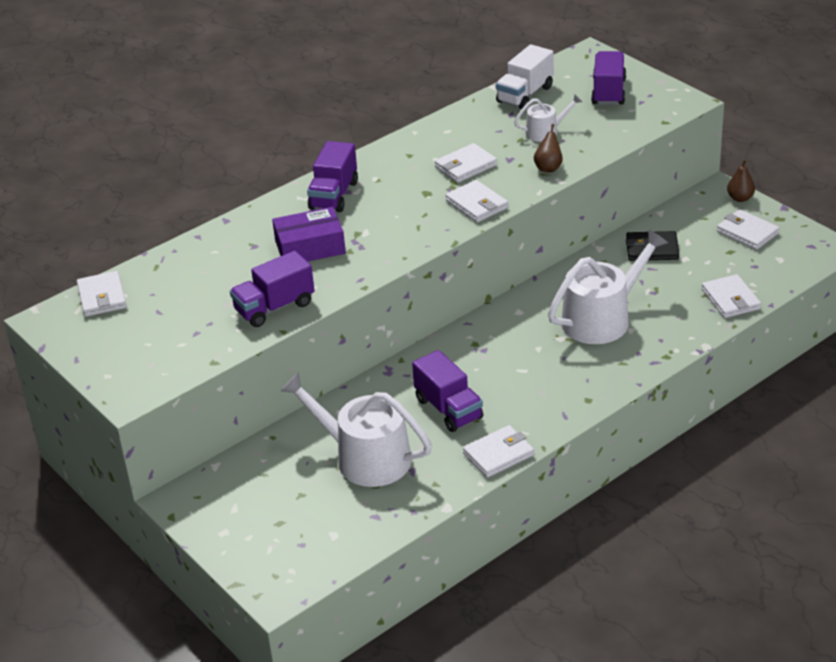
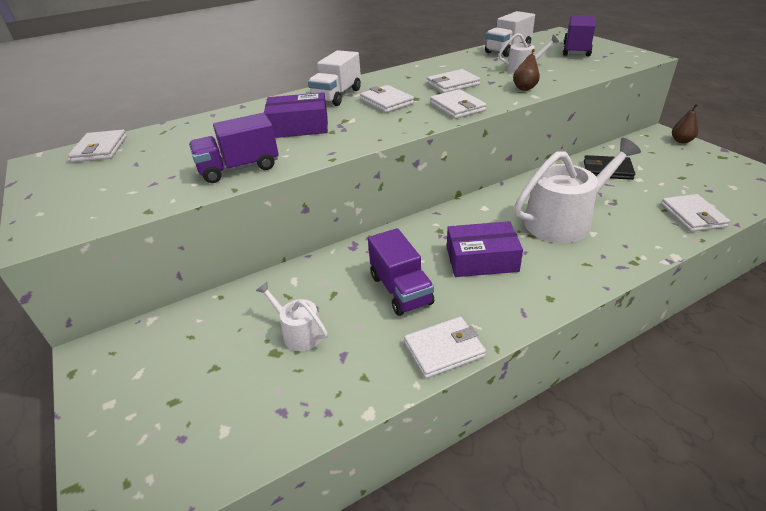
camera: 10 degrees right, 0 degrees up
white watering can [280,372,432,487] -> white watering can [256,282,328,351], size x0.51
purple truck [307,141,358,212] -> white truck [308,50,361,106]
white wallet [717,209,780,250] -> white wallet moved to [360,85,414,113]
none -> purple box [447,221,523,277]

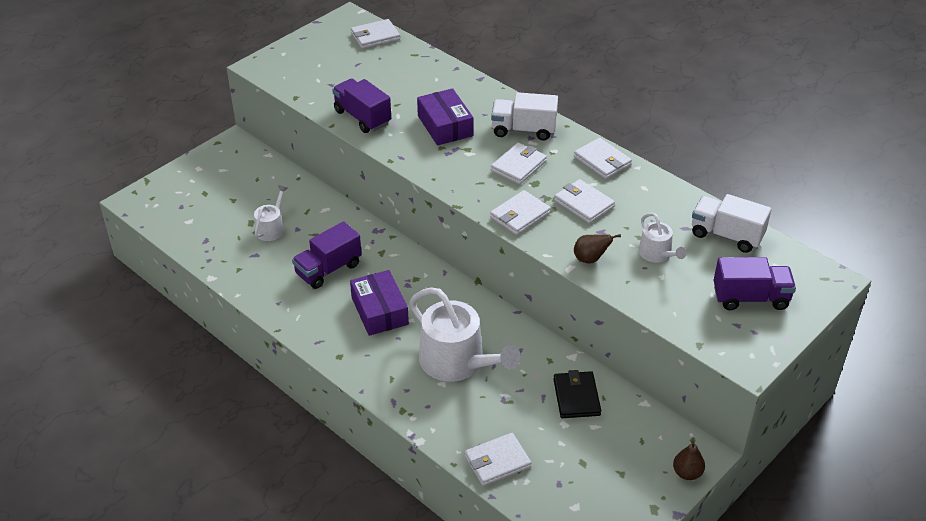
camera: 70 degrees right, 5 degrees up
white wallet [404,317,486,379] -> white wallet moved to [574,138,632,179]

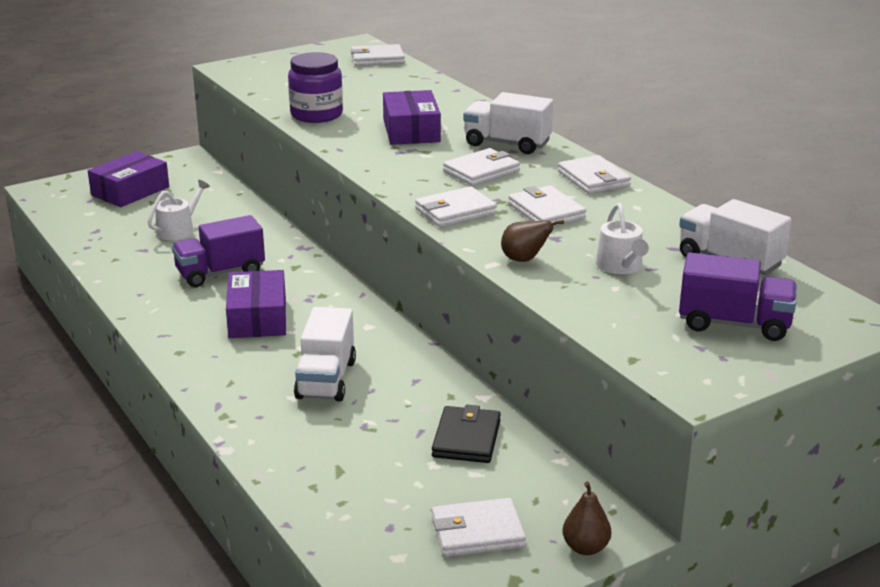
camera: 15 degrees right, 15 degrees down
purple truck [332,78,391,133] -> purple jar [288,52,343,123]
white watering can [409,288,521,382] -> white truck [294,307,356,402]
white wallet [465,433,531,486] -> white wallet moved to [432,498,526,557]
none -> purple box [88,151,169,207]

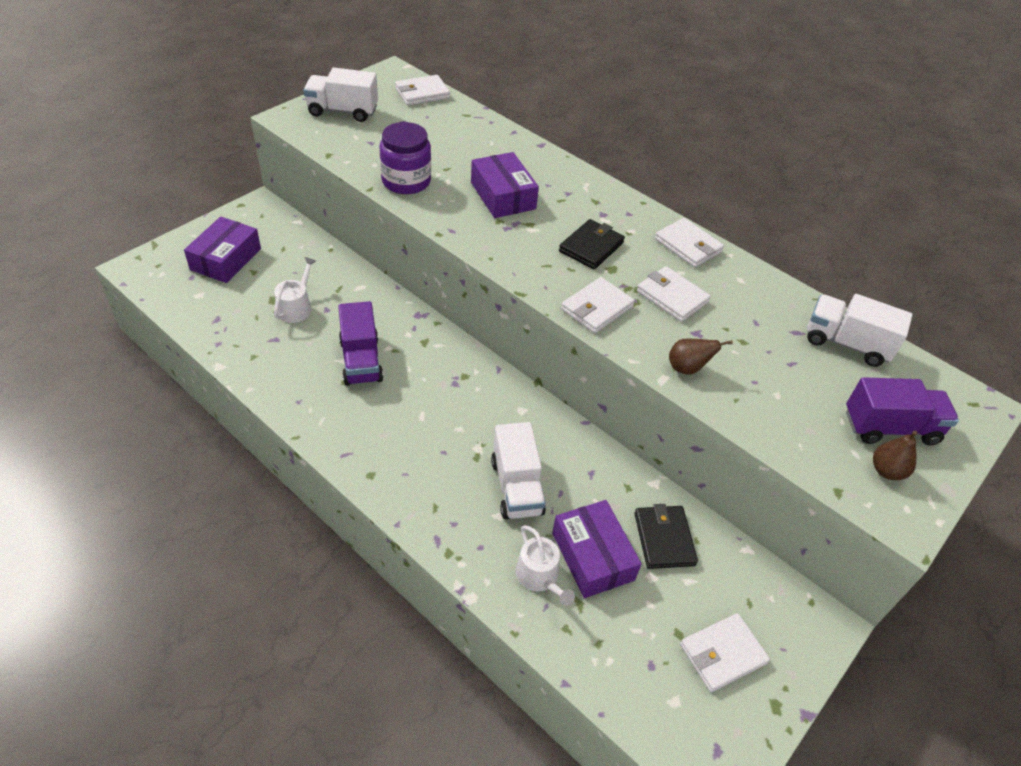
camera: 20 degrees left, 20 degrees up
purple truck [172,215,265,287] -> purple truck turned 60 degrees counterclockwise [338,301,383,386]
purple box [226,270,286,338] -> purple box moved to [552,500,641,598]
white wallet [443,148,520,186] -> black wallet [559,219,625,269]
white truck [463,92,553,154] -> white truck moved to [303,68,378,122]
brown pear [563,481,611,555] -> brown pear moved to [873,431,918,480]
white watering can [596,203,649,274] -> white watering can moved to [515,525,575,606]

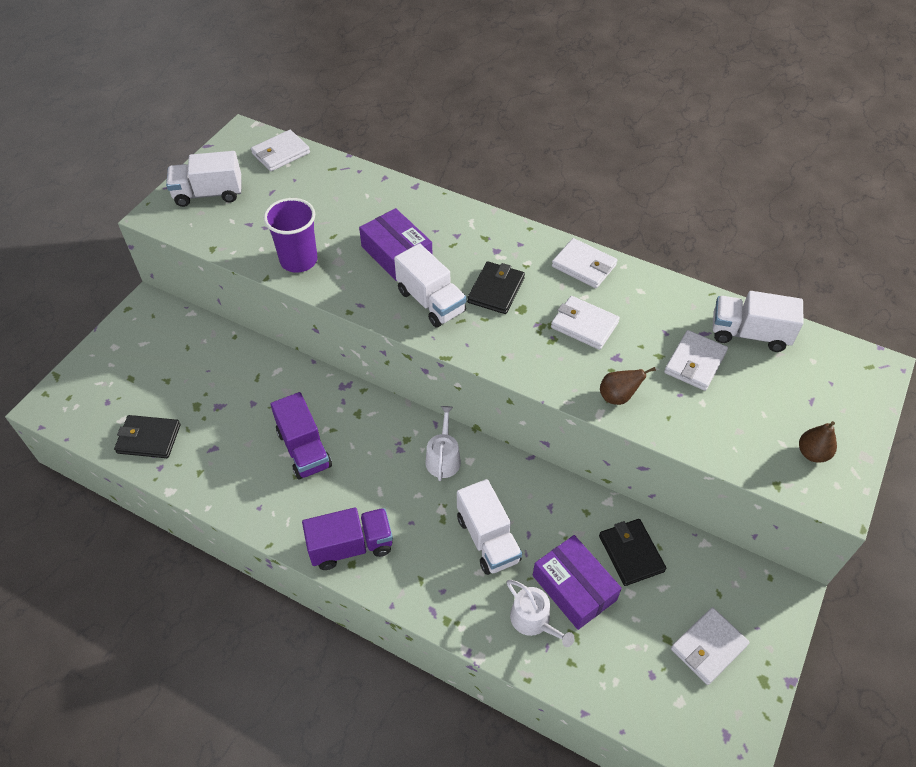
camera: 10 degrees left, 5 degrees up
purple box [184,217,261,283] -> none
white watering can [274,257,316,323] -> white watering can moved to [426,406,461,481]
purple jar [380,122,431,194] -> purple cup [264,198,318,272]
white wallet [561,277,635,333] -> white wallet moved to [664,330,728,391]
purple truck [846,377,959,446] -> purple truck moved to [302,508,393,570]
none -> black wallet [114,415,180,458]
none -> white truck [394,243,467,328]

